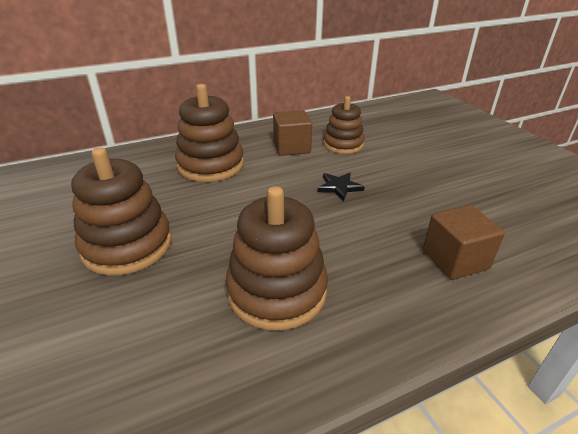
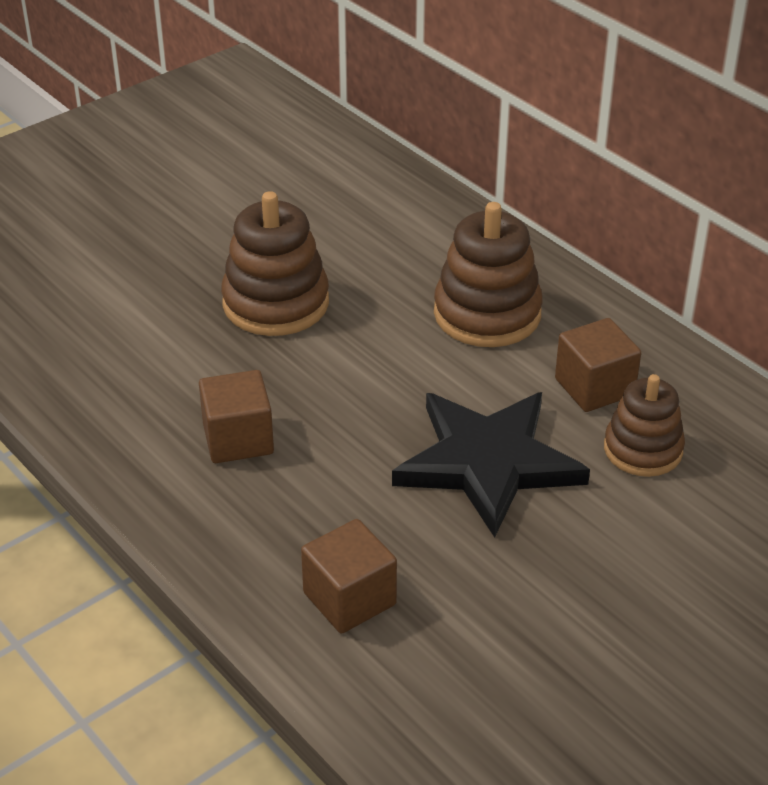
camera: 75 degrees right, 5 degrees up
brown stacking toy [226,186,328,330] -> brown cube [199,370,274,463]
black star [318,173,364,201] -> black star [392,392,590,538], size x2.50

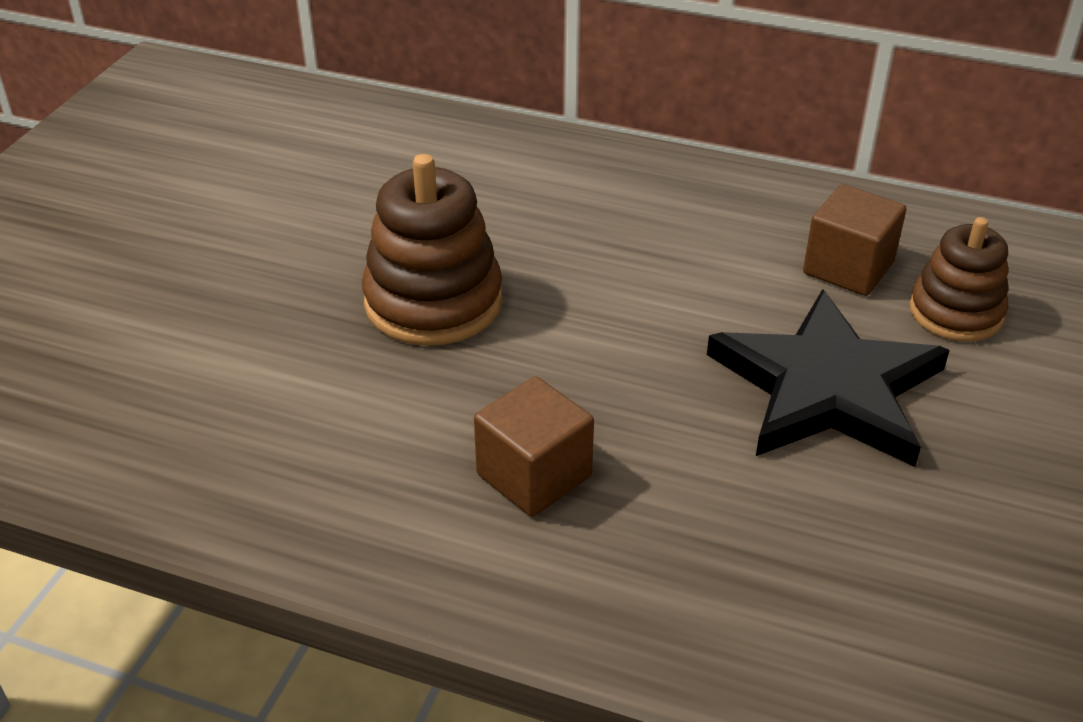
camera: 30 degrees left, 0 degrees up
brown cube [301,519,397,634] -> none
brown stacking toy [434,202,543,347] -> none

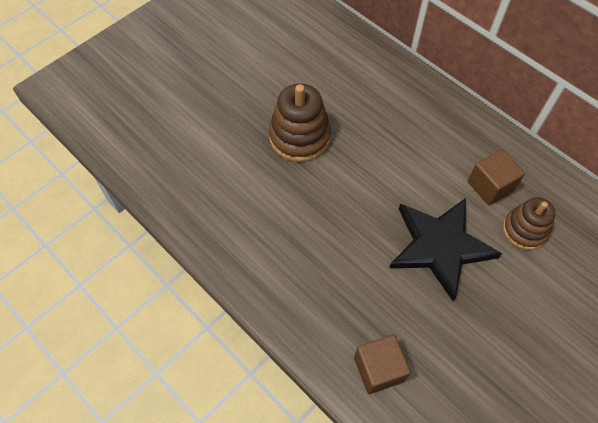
camera: 25 degrees right, 20 degrees up
brown cube [474,376,594,517] -> brown cube moved to [354,335,411,394]

